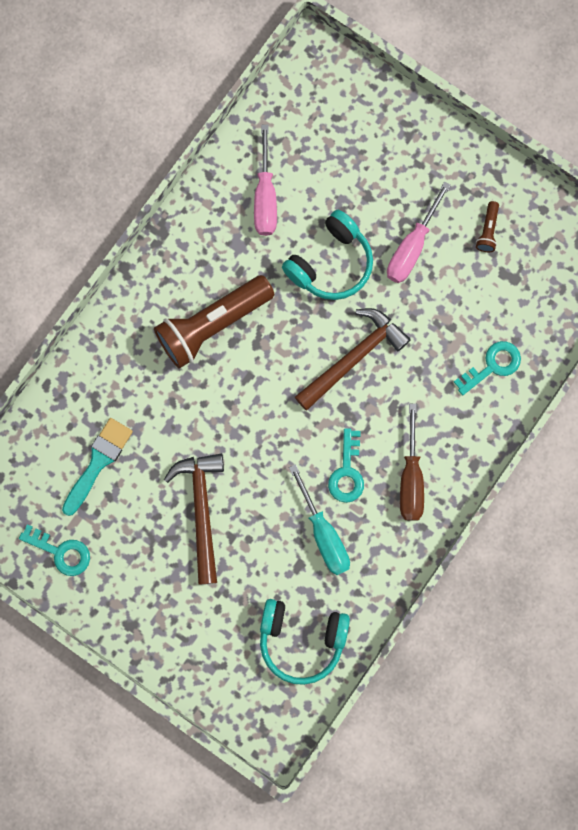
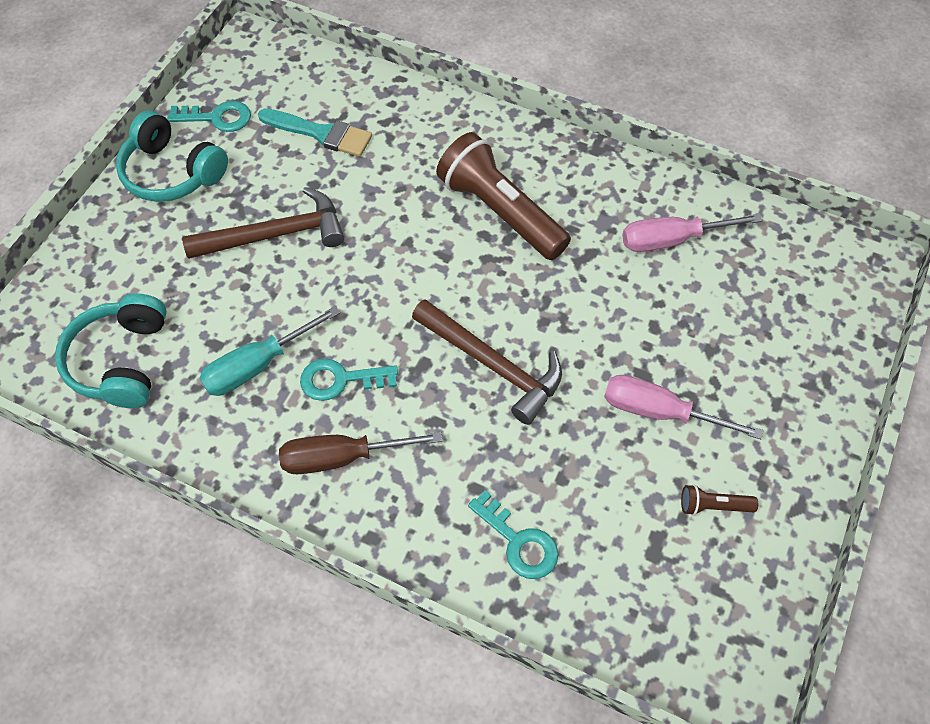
camera: 80 degrees right, 20 degrees down
turquoise key [19,524,90,576] -> turquoise key turned 105 degrees counterclockwise [167,101,251,132]
turquoise headphones [282,210,373,300] -> turquoise headphones moved to [116,111,228,202]

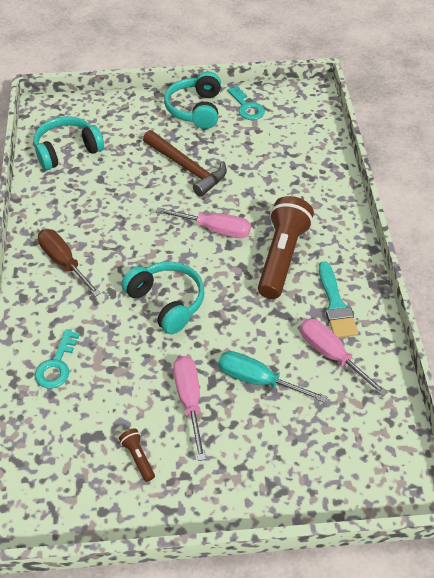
camera: 60 degrees right, 10 degrees down
turquoise screwdriver [199,306,340,396] -> turquoise screwdriver moved to [218,351,327,403]
turquoise brush [258,109,372,157] -> turquoise brush moved to [319,261,358,338]
turquoise key [300,359,398,401] -> none
brown hammer [412,299,562,425] -> turquoise headphones [121,261,205,334]
none -> pink screwdriver [155,207,251,238]

